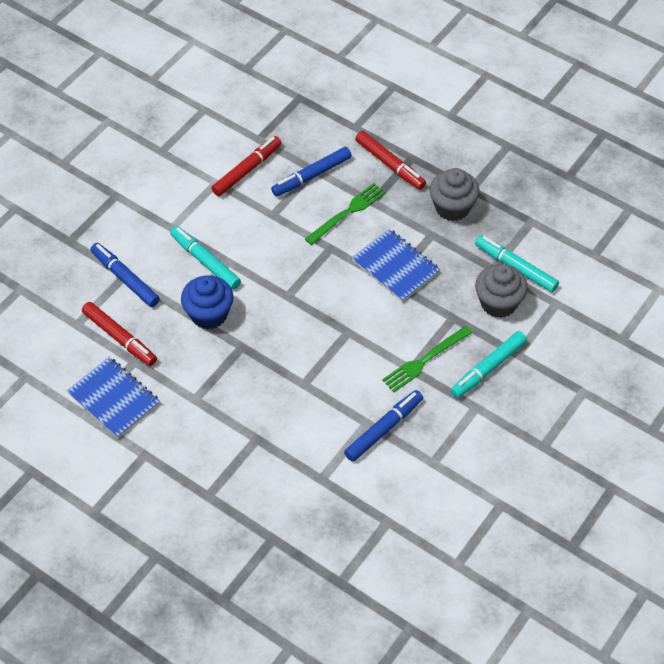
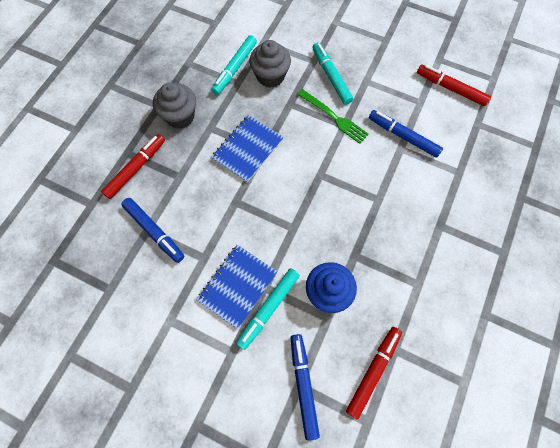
camera: 100 degrees left, 15 degrees up
blue notebook [67,357,160,438] -> blue notebook moved to [196,245,278,329]
blue marker [91,243,160,307] -> blue marker turned 135 degrees clockwise [290,334,320,441]
red marker [211,136,282,196] -> red marker moved to [417,64,491,106]
green fork [305,183,386,245] -> none
turquoise marker [451,331,527,398] -> turquoise marker turned 150 degrees counterclockwise [312,42,353,105]

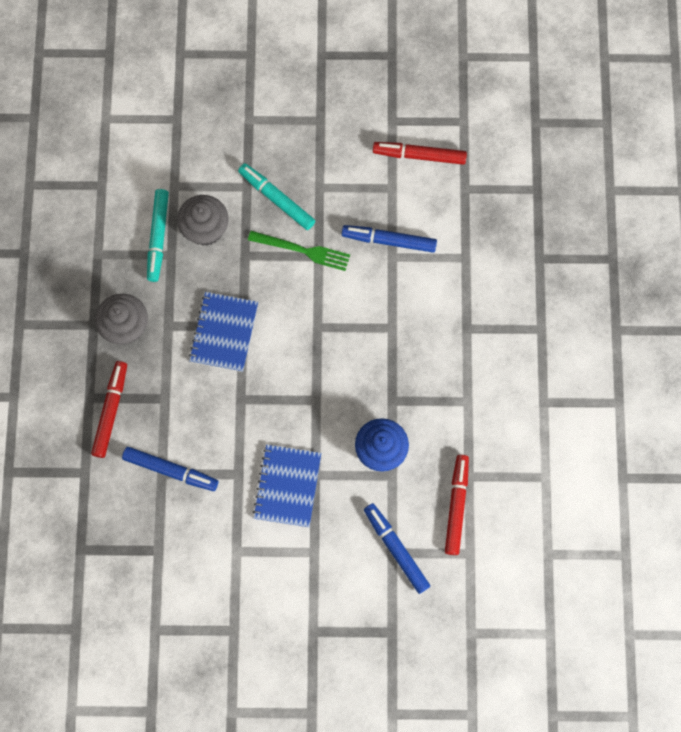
camera: 25 degrees left, 5 degrees up
turquoise marker [236,268,300,350] -> none

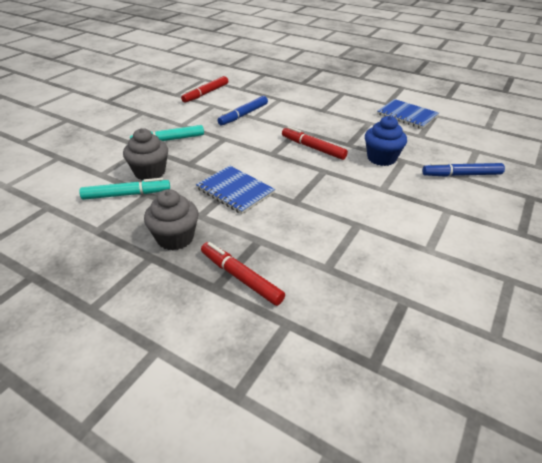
camera: 60 degrees left, 35 degrees down
blue marker [122,447,218,491] -> none
turquoise marker [147,189,169,282] -> turquoise marker turned 45 degrees counterclockwise [79,178,170,200]
green fork [248,231,350,271] -> none
blue notebook [253,444,321,527] -> blue notebook moved to [377,99,439,129]
red marker [445,455,469,555] -> red marker moved to [282,126,348,160]

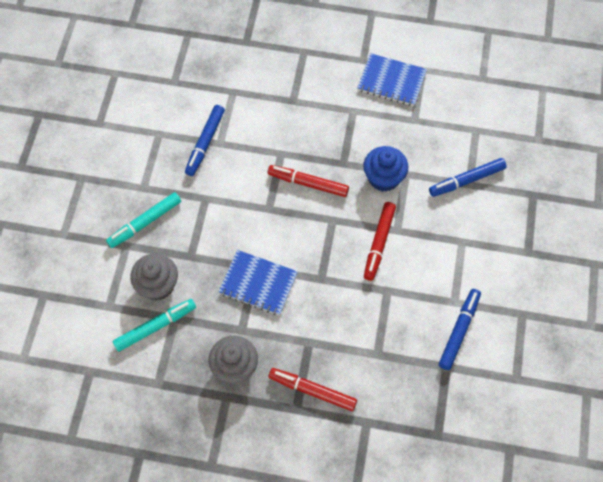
camera: 20 degrees left, 25 degrees up
red marker [181,76,228,103] -> red marker moved to [364,202,396,281]
none -> blue marker [439,289,481,370]

